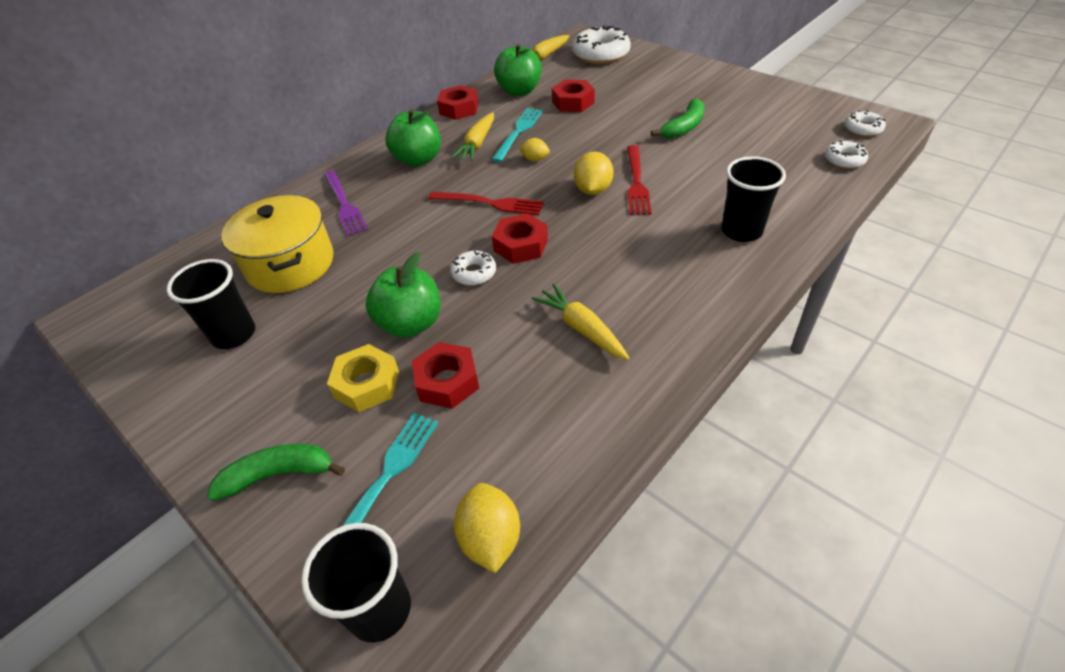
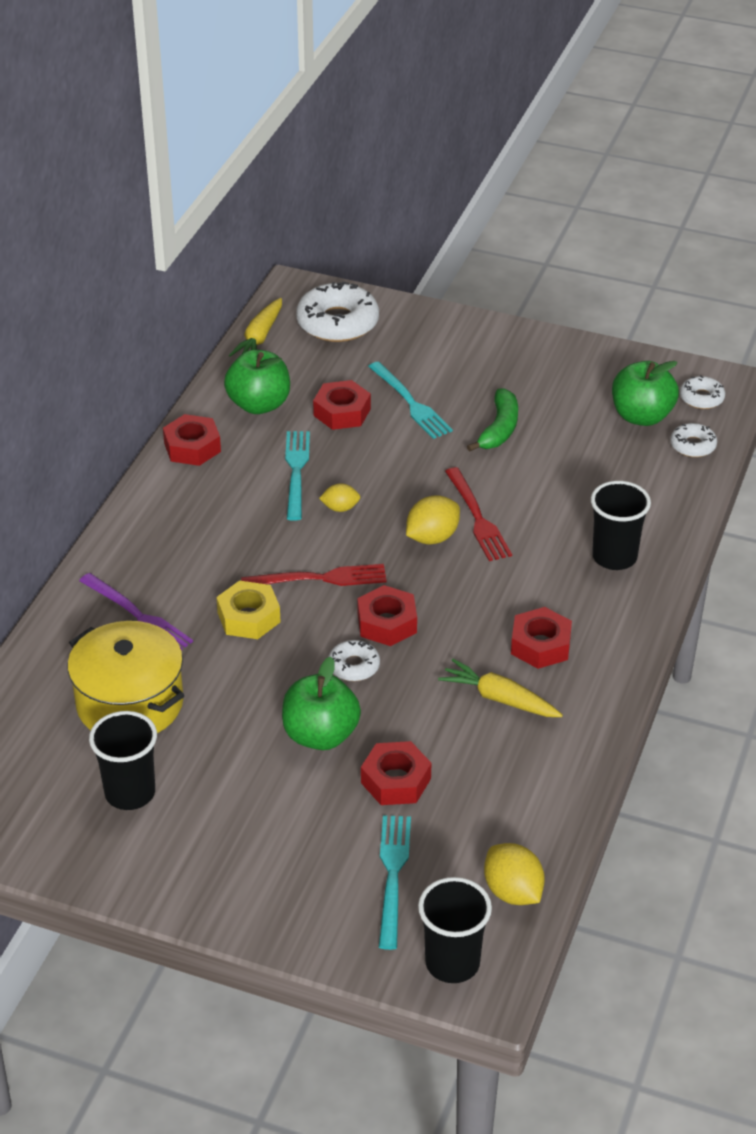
camera: 25 degrees left, 5 degrees down
green banana [207,444,345,501] -> none
yellow nut [327,344,399,412] -> yellow nut moved to [216,581,281,639]
green apple [385,109,441,167] -> green apple moved to [612,361,679,426]
yellow carrot [451,113,494,161] -> none
yellow lemon [574,152,614,195] -> yellow lemon turned 60 degrees clockwise [406,495,460,544]
none -> turquoise fork [368,361,453,439]
none -> red nut [511,607,572,669]

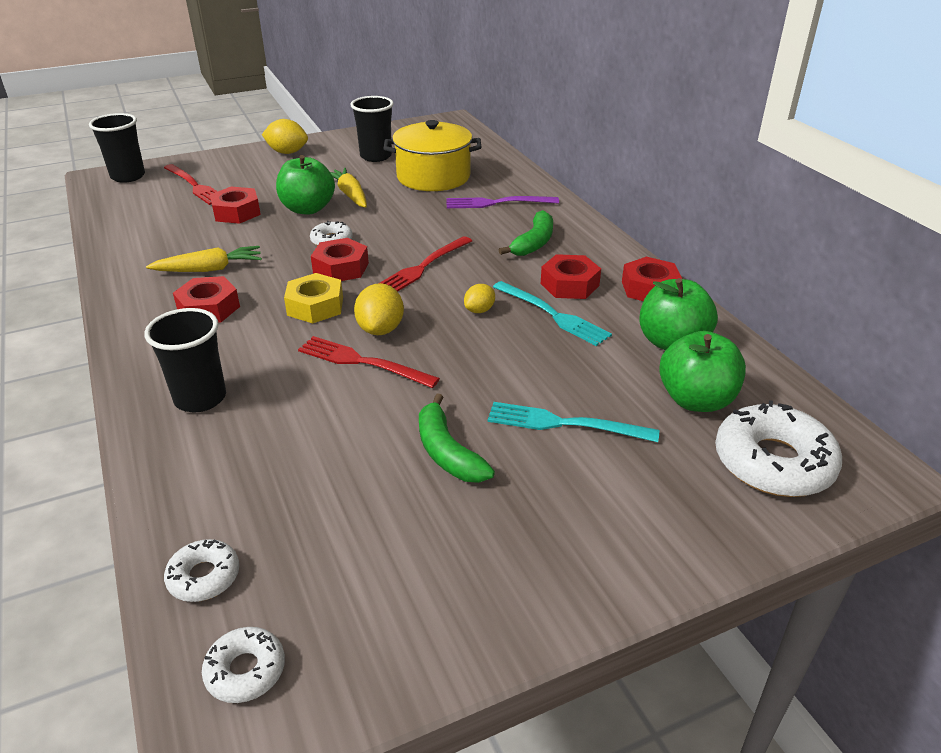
camera: 135 degrees right, 5 degrees down
yellow nut [216,581,281,639] -> yellow nut moved to [284,273,343,323]
yellow carrot [229,298,282,357] -> yellow carrot moved to [330,168,367,208]
red nut [313,380,371,430] -> red nut moved to [541,254,601,299]
turquoise fork [379,815,411,950] -> red fork [164,164,218,205]
yellow lemon [484,843,545,905] -> yellow lemon moved to [262,119,308,154]
green apple [612,361,679,426] -> green apple moved to [659,331,746,412]
none -> green banana [499,210,553,256]

